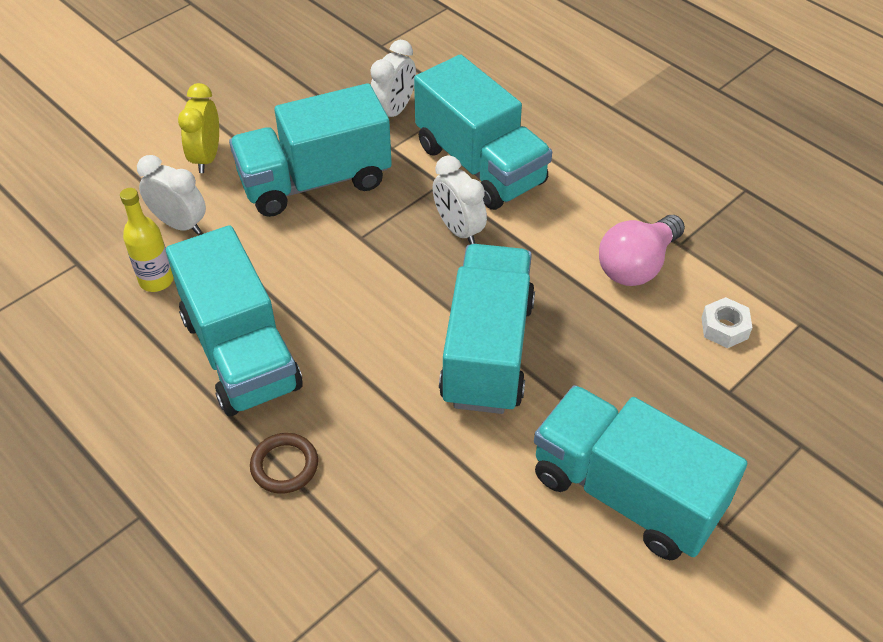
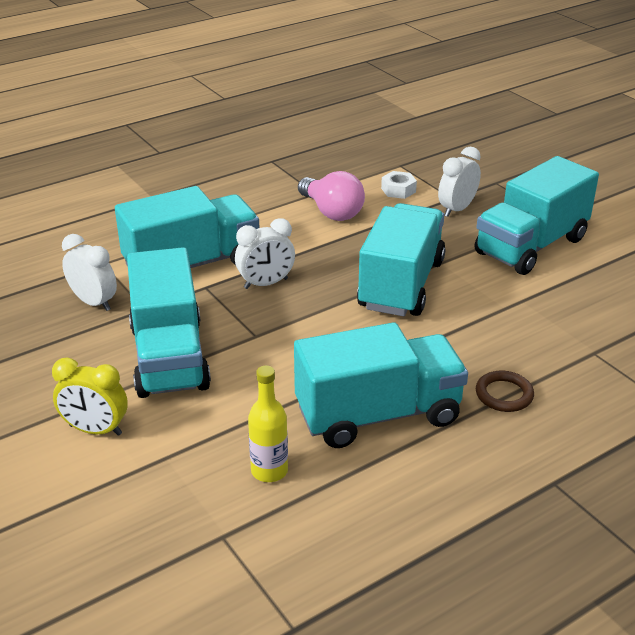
camera: 80 degrees left, 15 degrees down
white clock [137,155,206,234] -> white clock moved to [438,147,481,217]
turquoise truck [439,244,535,414] -> turquoise truck turned 90 degrees clockwise [357,203,446,316]

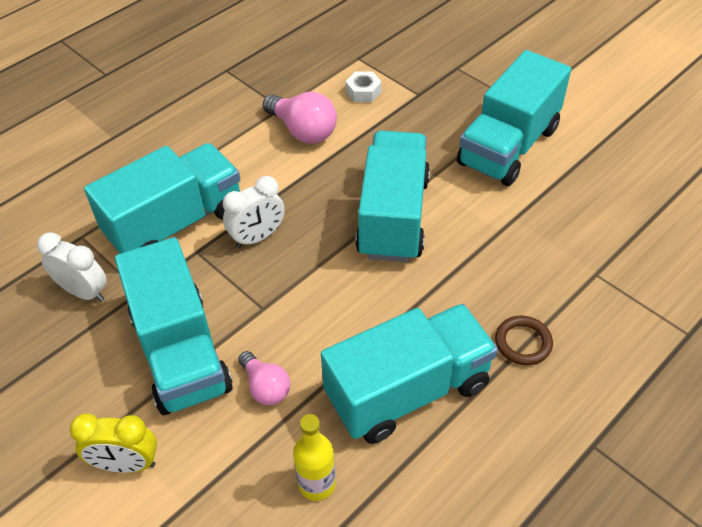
camera: 10 degrees left, 15 degrees up
white clock [438,147,481,217] -> none
none -> pink light bulb [238,351,290,405]

